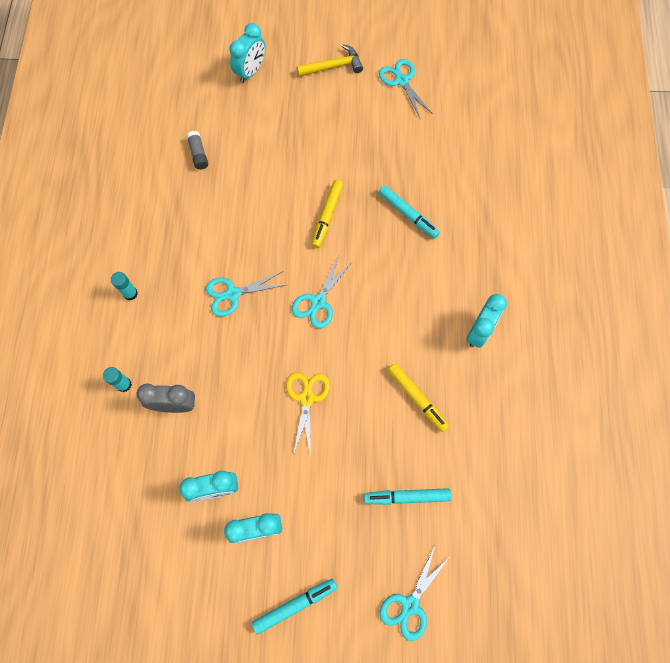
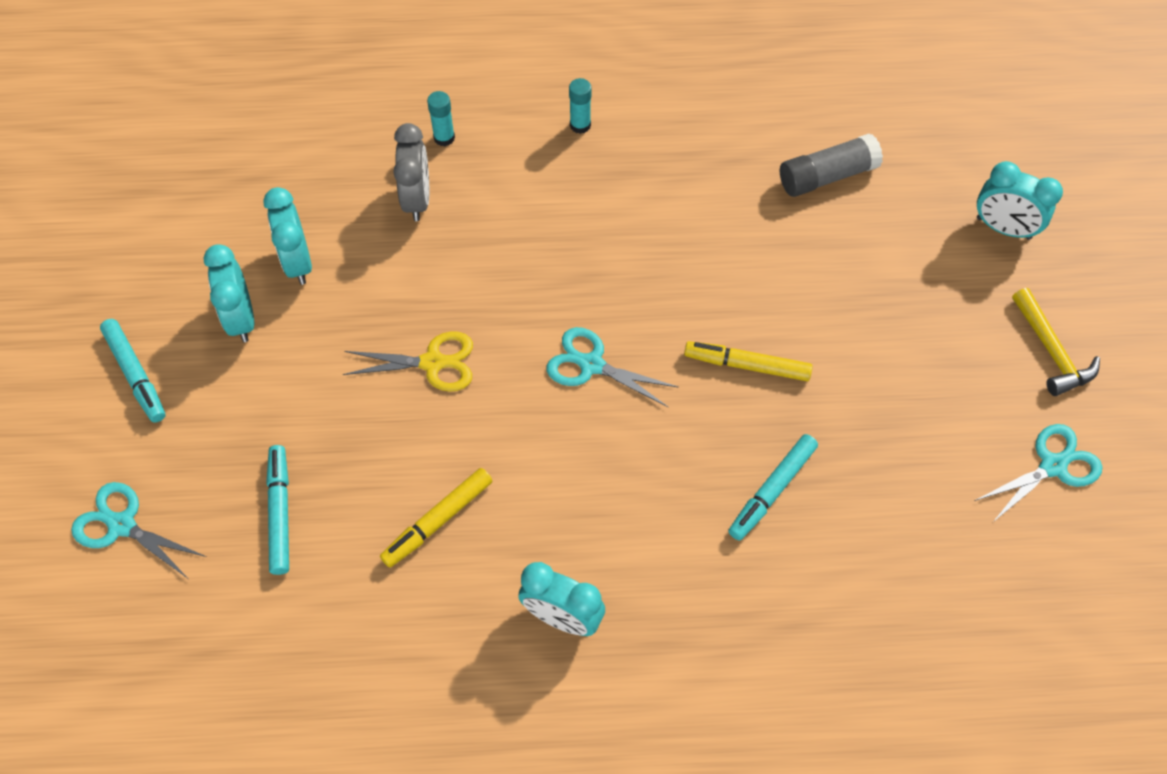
camera: 85 degrees right, 10 degrees down
grey glue stick [186,131,208,170] -> grey glue stick [780,134,883,197], size x1.62
turquoise scissors [206,271,286,316] -> none

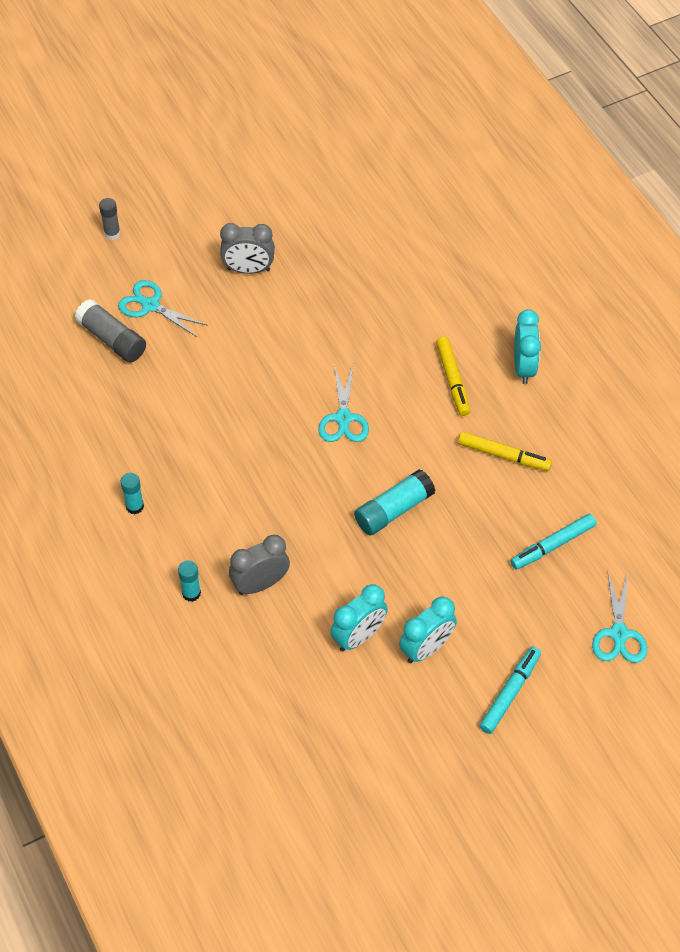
camera: 115 degrees left, 5 degrees down
yellow scissors [343,331,473,392] -> turquoise glue stick [354,469,435,535]
yellow marker [684,341,813,381] -> yellow marker moved to [436,337,470,416]
turquoise marker [728,434,818,541] -> none
turquoise scissors [975,424,1102,522] -> turquoise scissors moved to [118,280,208,337]
turquoise clock [977,161,1063,240] -> grey glue stick [99,198,121,240]
yellow hammer [1012,288,1100,396] -> none
none -> grey clock [220,223,275,274]

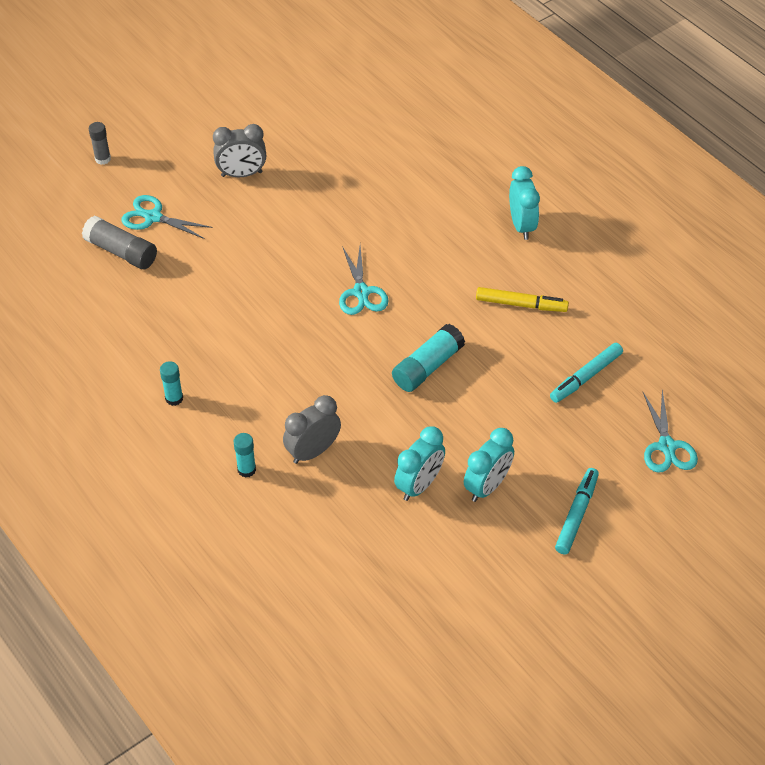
camera: 10 degrees left, 5 degrees down
yellow marker [436,337,470,416] -> none

